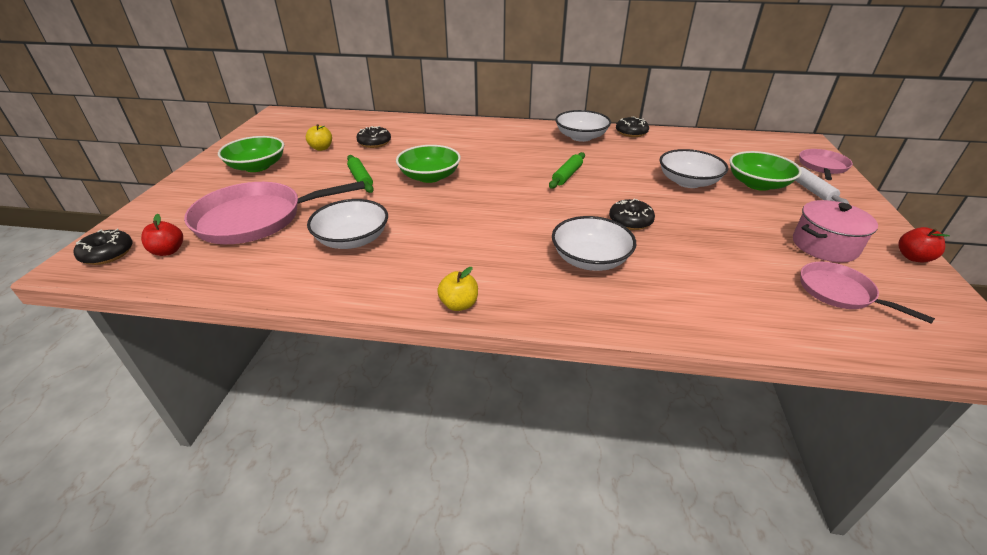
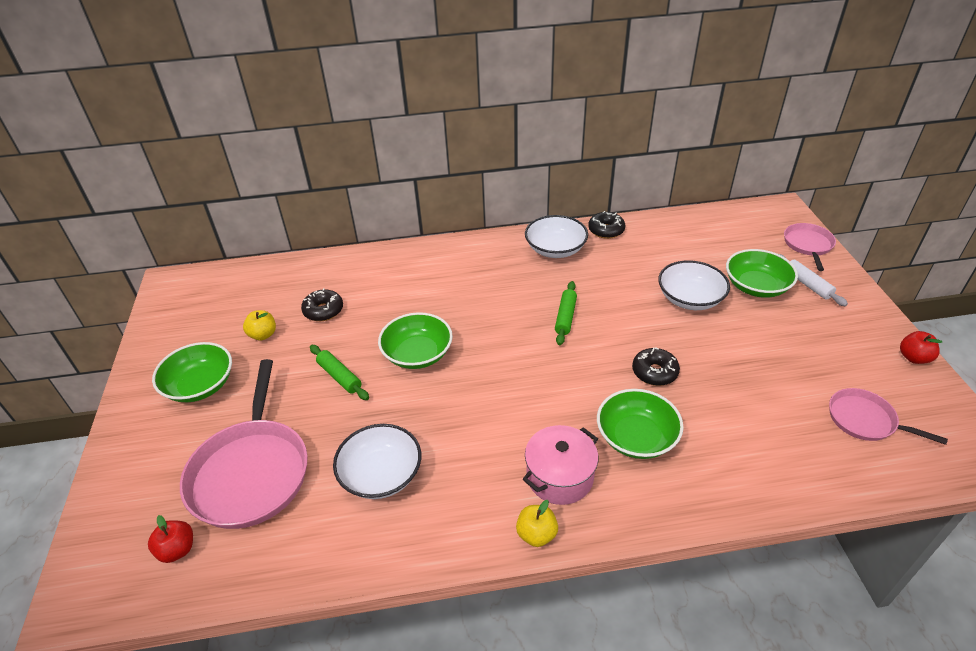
camera: 15 degrees left, 5 degrees up
black donut [74,229,133,265] -> none
pink pan [184,181,365,244] -> pink pan turned 60 degrees counterclockwise [180,359,308,529]
white bowl [552,216,636,271] -> green bowl [597,389,684,459]
pink pot [793,200,878,263] -> pink pot moved to [523,425,598,505]

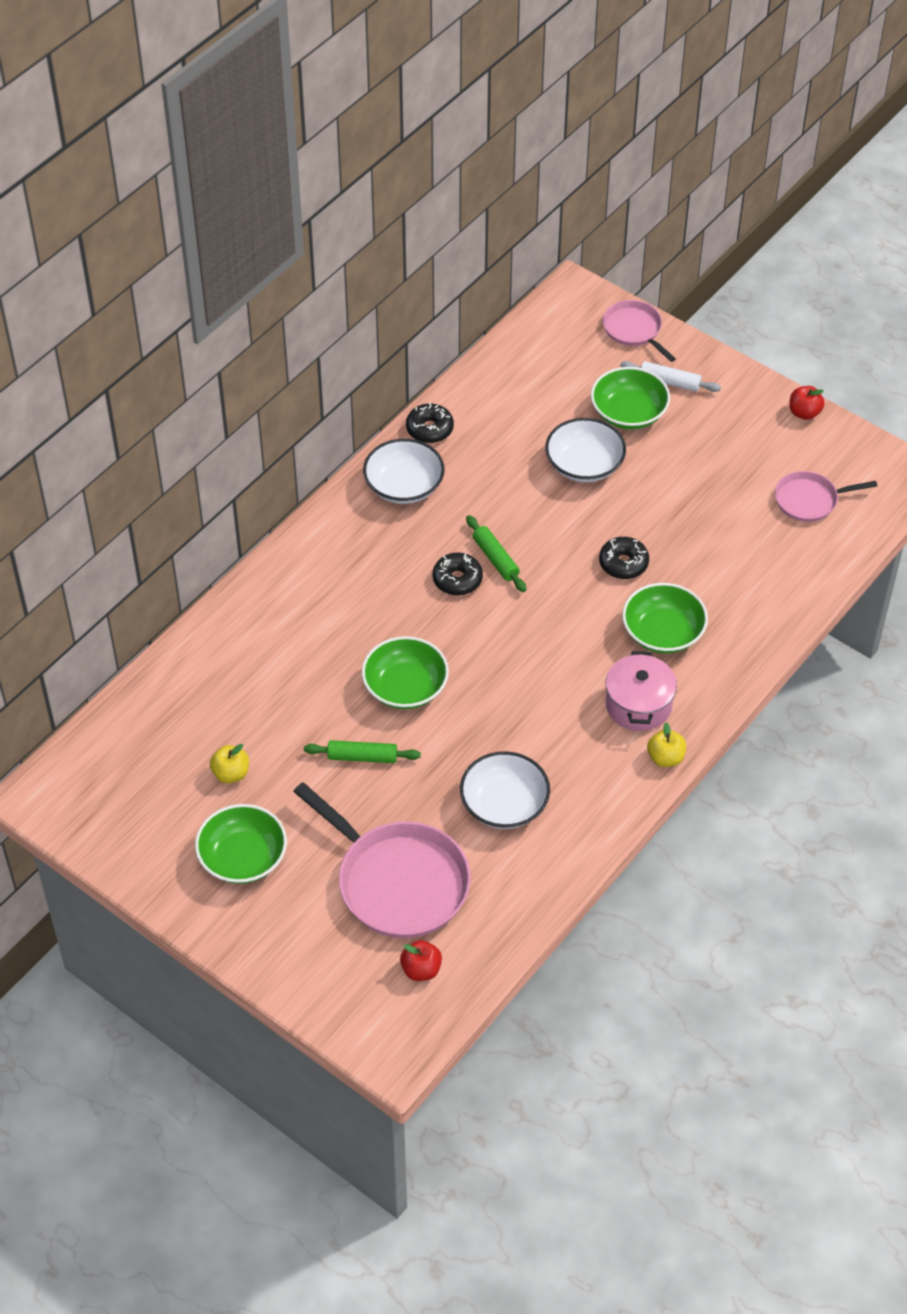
camera: 45 degrees left, 10 degrees up
black donut [301,288,343,321] -> black donut moved to [433,553,483,595]

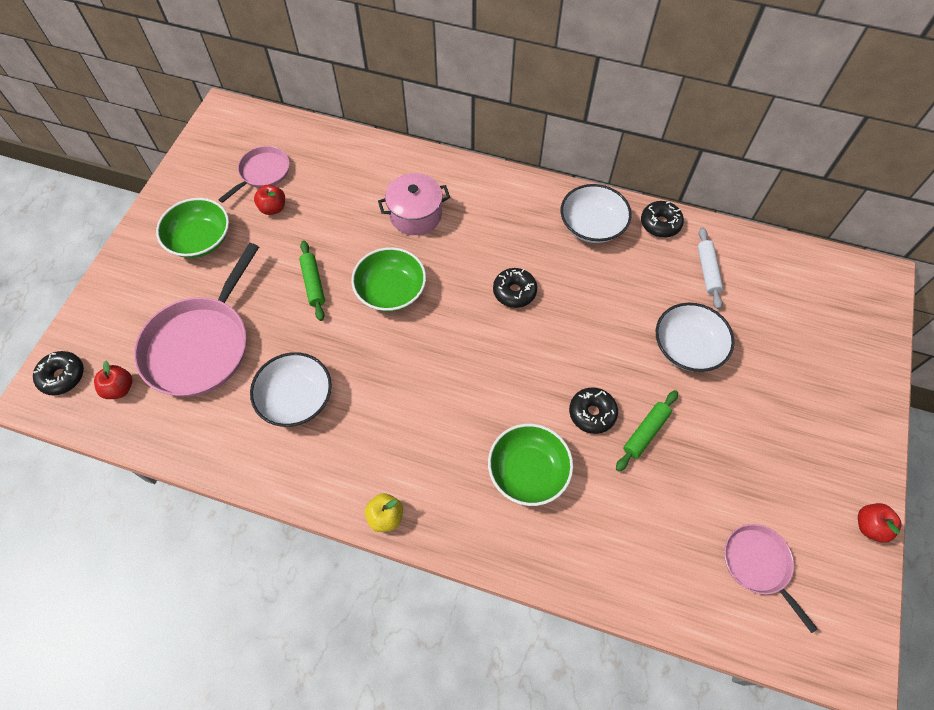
camera: 70 degrees right, 10 degrees up
yellow apple [210,744,249,783] -> red apple [254,185,285,215]
green rolling pin [466,515,526,592] -> green rolling pin moved to [616,390,678,472]
green bowl [591,367,670,429] -> none
pink pan [603,300,676,362] -> pink pan moved to [218,146,290,203]
pink pot [605,651,677,731] -> pink pot moved to [378,173,450,235]
white rolling pin [620,361,721,392] -> white rolling pin moved to [698,227,723,309]
none -> black donut [33,351,84,396]

